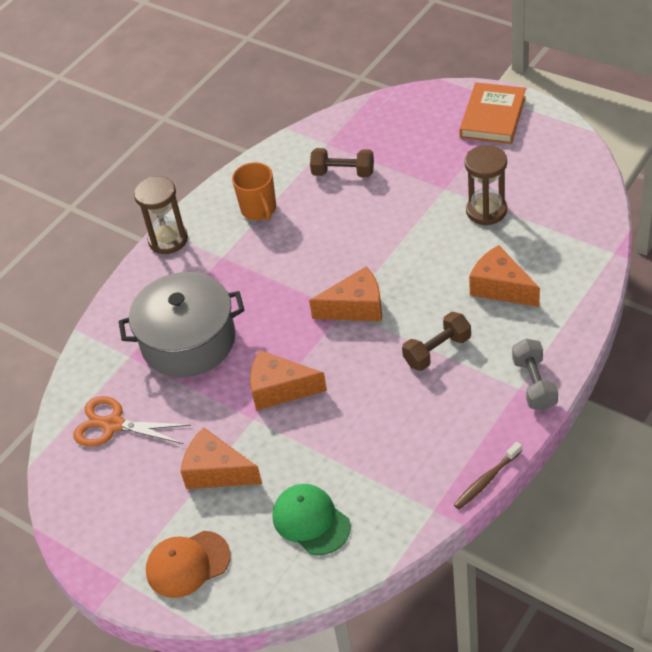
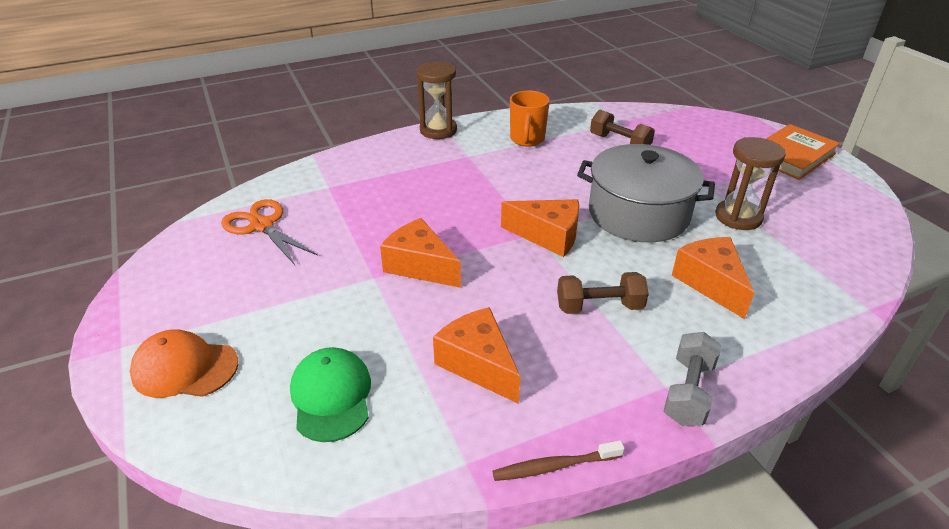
camera: 25 degrees right, 10 degrees down
grey pot [118,272,244,377] -> grey pot moved to [577,144,715,242]
orange cheese [180,427,262,489] -> orange cheese moved to [433,307,520,404]

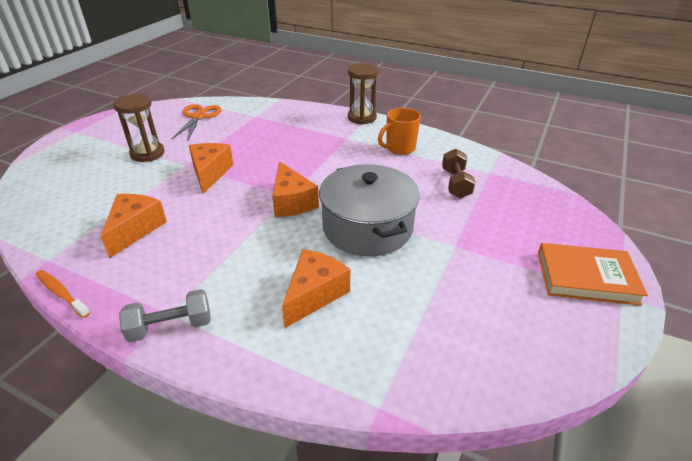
camera: 50 degrees right, 0 degrees up
orange cap [130,329,238,398] -> none
green cap [290,347,371,442] -> none
brown toothbrush [492,441,625,481] -> orange toothbrush [36,270,90,318]
brown dumbbell [557,272,649,314] -> none
brown hourglass [716,137,786,230] -> brown hourglass moved to [113,94,165,162]

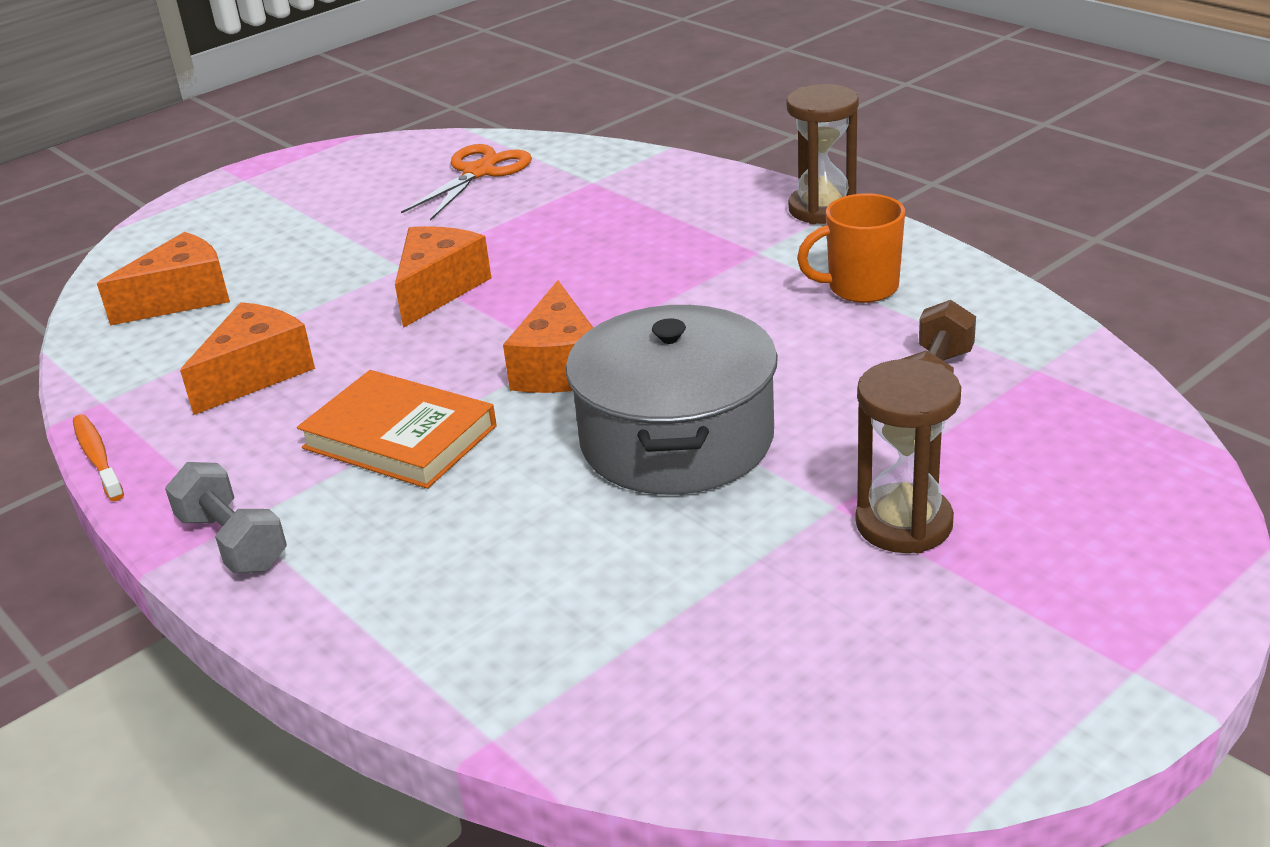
camera: 25 degrees right, 5 degrees down
brown hourglass [113,94,165,162] -> brown hourglass moved to [856,359,961,553]
grey dumbbell [119,289,211,342] -> grey dumbbell turned 45 degrees clockwise [165,462,287,573]
orange cheese [282,249,350,328] -> orange cheese moved to [97,232,230,325]
orange book [538,243,648,306] -> orange book moved to [297,370,497,489]

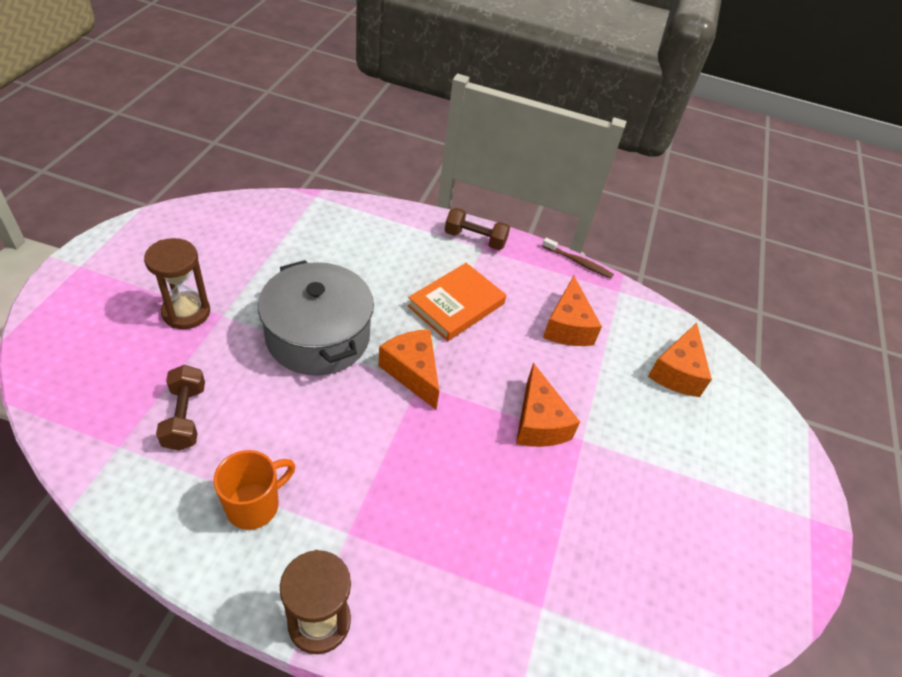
camera: 140 degrees right, 15 degrees up
orange toothbrush [73,414,124,501] -> brown toothbrush [542,238,614,278]
grey dumbbell [165,462,287,573] -> brown dumbbell [445,208,510,250]
orange book [297,370,497,489] -> orange book turned 45 degrees counterclockwise [408,263,506,341]
orange scissors [401,144,532,221] -> none

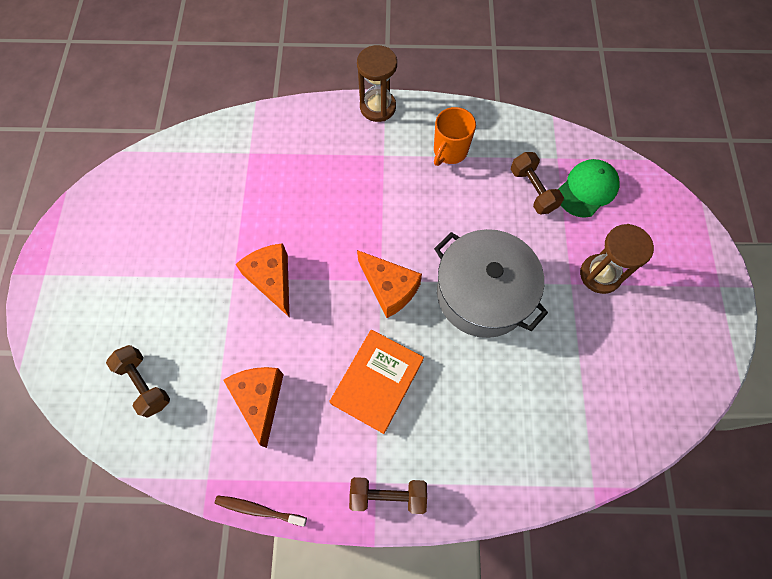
camera: 170 degrees right, 20 degrees up
orange cheese [648,323,712,397] -> brown dumbbell [106,345,170,418]
none -> green cap [558,159,620,218]

